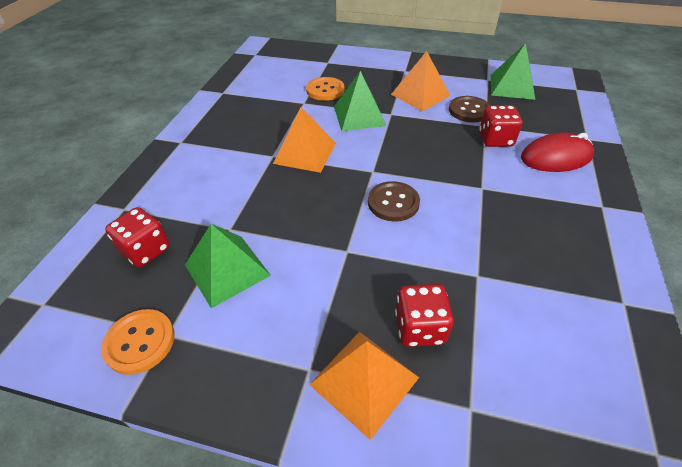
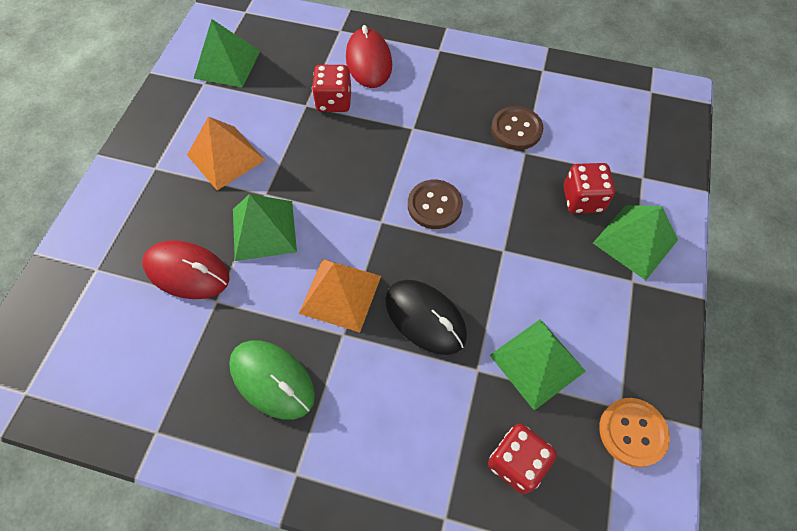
camera: 90 degrees left, 15 degrees up
orange button [306,77,344,101] -> red mouse [142,241,230,299]
orange pyramid [309,332,419,440] -> green pyramid [593,205,678,280]
brown button [449,96,491,122] -> brown button moved to [491,106,543,150]
none -> green mouse [229,340,315,420]
none -> black mouse [385,280,467,355]

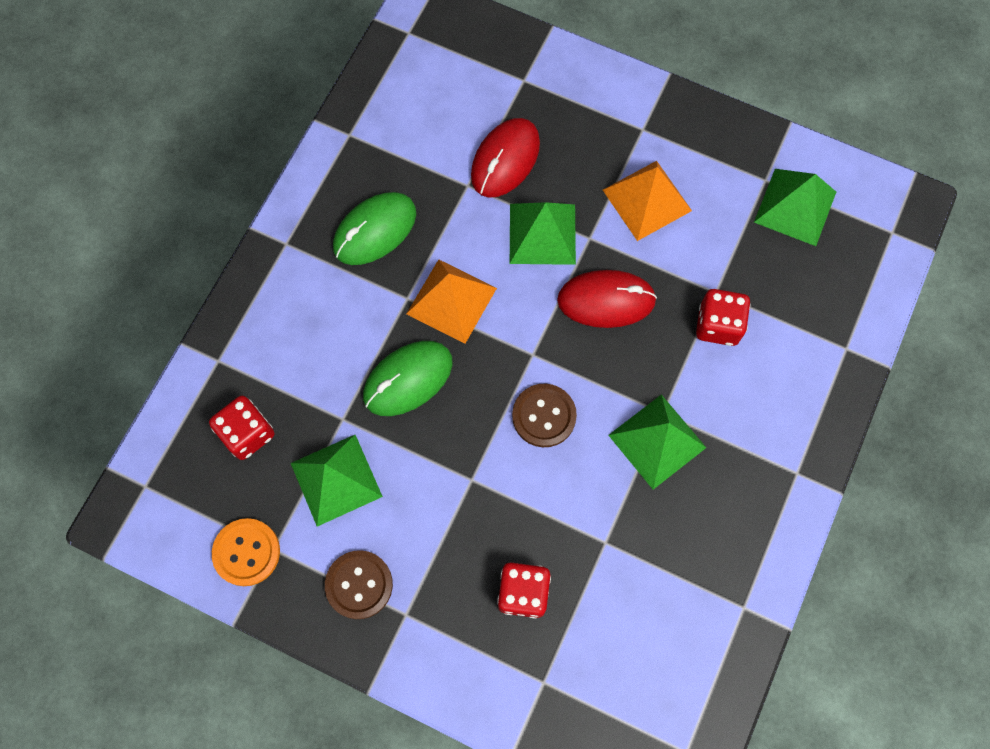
camera: 100 degrees right, 10 degrees up
red mouse [346,25,392,88] -> red mouse moved to [557,270,657,328]
black mouse [385,280,467,355] -> green mouse [363,341,453,416]
brown button [491,106,543,150] -> brown button moved to [325,550,393,619]
green pyramid [593,205,678,280] -> green pyramid moved to [608,394,706,489]

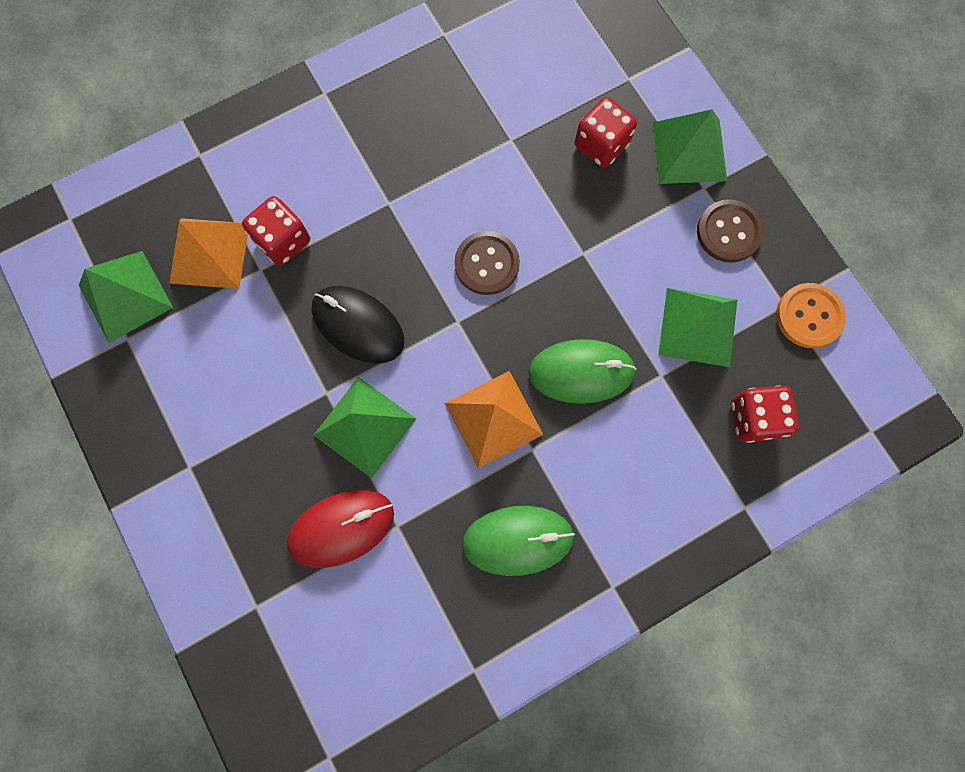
camera: 145 degrees left, 5 degrees up
red mouse [557,270,657,328] -> black mouse [311,286,404,364]
orange pyramid [603,161,692,241] -> orange pyramid moved to [169,218,248,289]
green pyramid [608,394,706,489] -> green pyramid moved to [653,109,727,184]

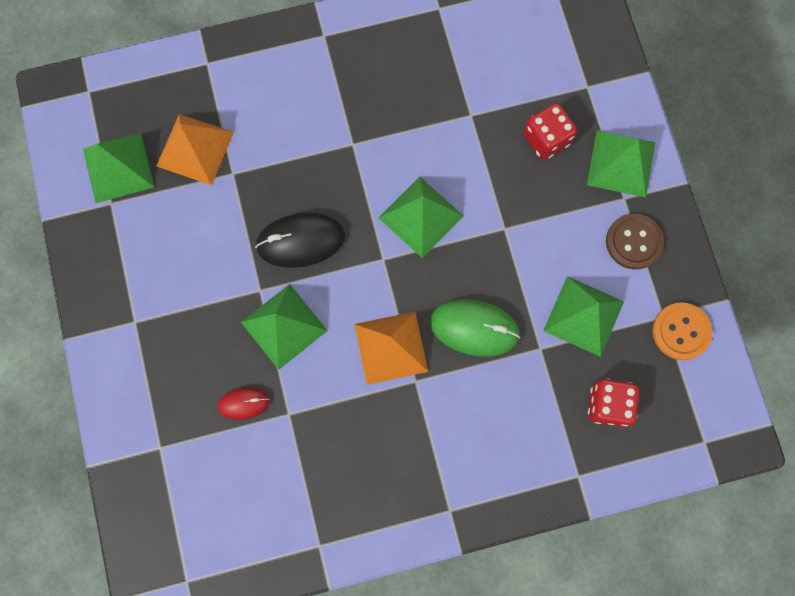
camera: 15 degrees right, 0 degrees up
red dice [242,196,310,266] -> none
red mouse [287,490,394,568] -> red mouse [217,387,270,420], size x0.56
black mouse [311,286,404,364] -> black mouse turned 60 degrees counterclockwise [255,213,345,268]
brown button [455,231,520,295] -> green pyramid [379,177,463,258]
green mouse [462,506,575,576] -> none

